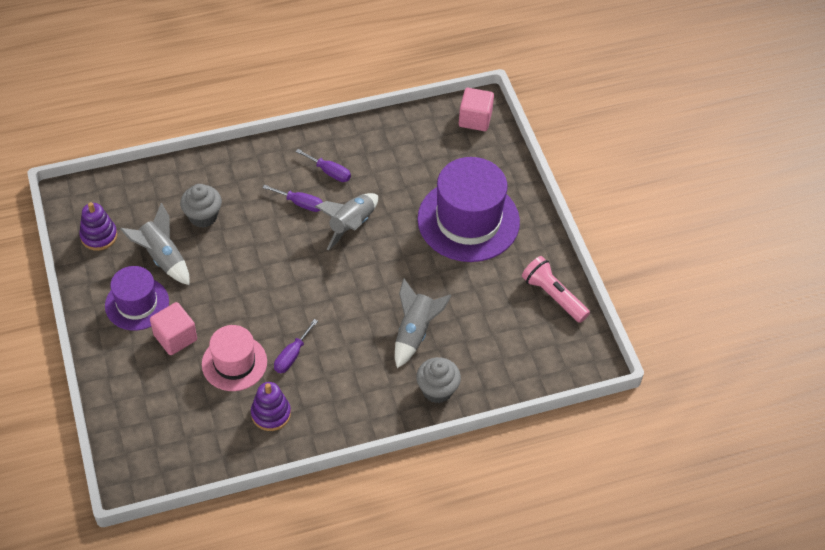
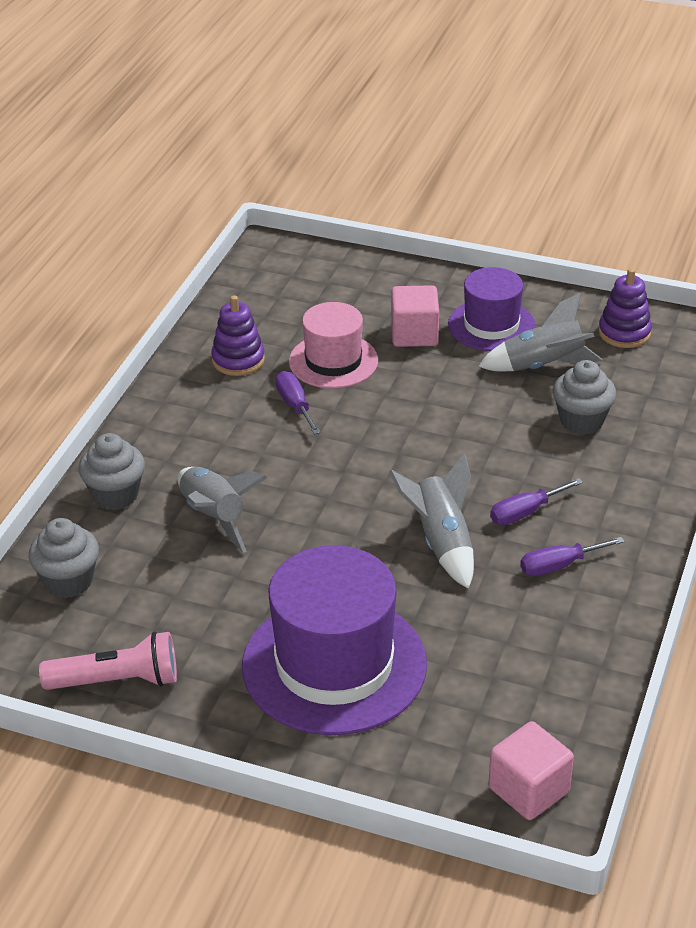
camera: 130 degrees right, 15 degrees down
none -> grey cupcake [28,518,99,598]

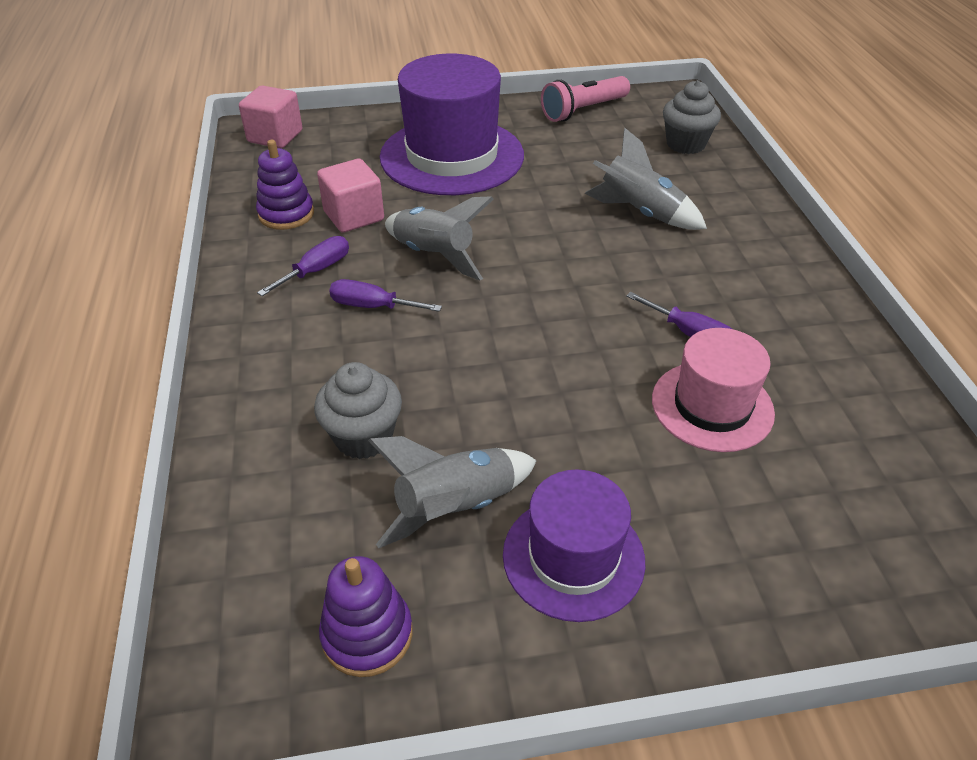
camera: 150 degrees right, 5 degrees up
grey cupcake [78,433,145,510] -> none
purple stacking toy [211,295,265,376] -> purple stacking toy moved to [256,140,314,230]
pink cube [391,285,439,347] -> pink cube moved to [317,159,384,233]
purple screwdriver [490,478,583,525] -> purple screwdriver turned 105 degrees counterclockwise [329,279,442,312]

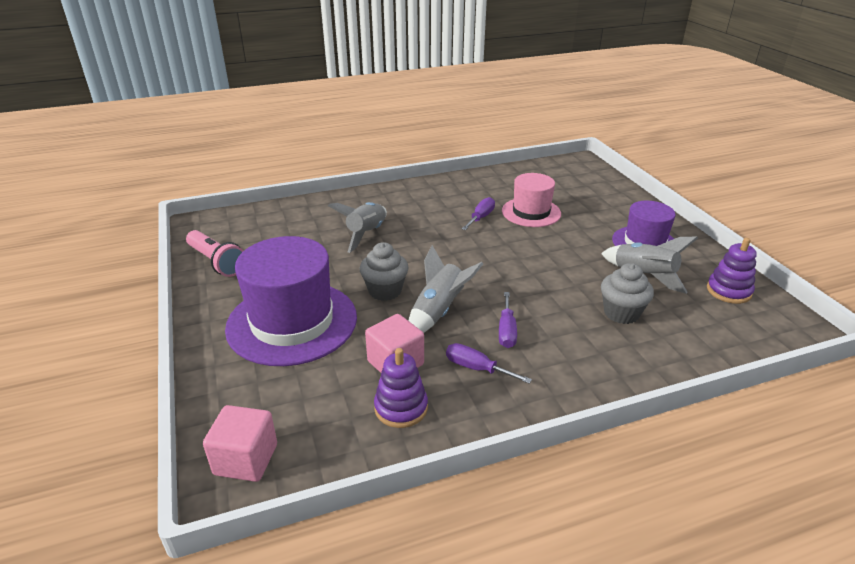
camera: 100 degrees left, 10 degrees down
grey cupcake [663,80,721,154] -> grey cupcake moved to [360,242,408,301]

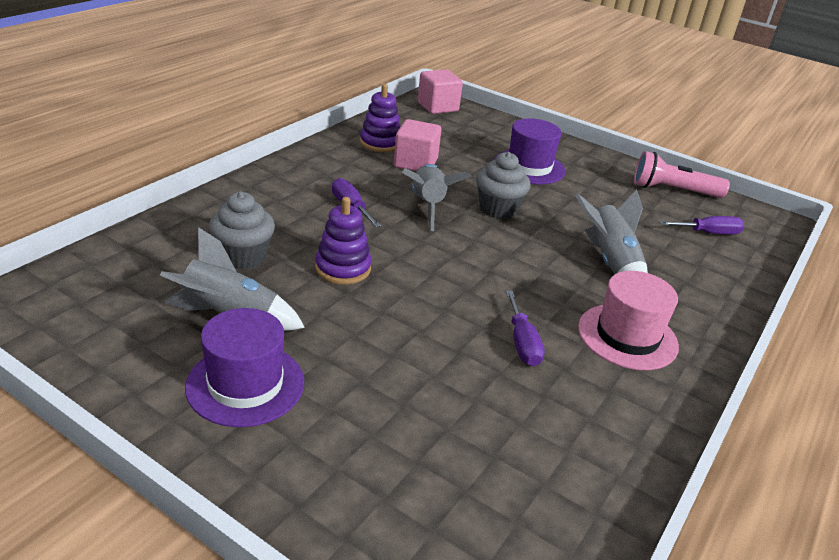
camera: 140 degrees right, 0 degrees up
purple hat [225,236,357,366] -> purple hat [494,118,565,184], size x0.59
purple screwdriver [446,343,532,384] -> purple screwdriver moved to [659,216,744,235]
pink hat [502,173,561,227] -> pink hat moved to [578,271,679,370]
purple stacking toy [707,238,757,304] -> purple stacking toy moved to [315,197,372,284]

